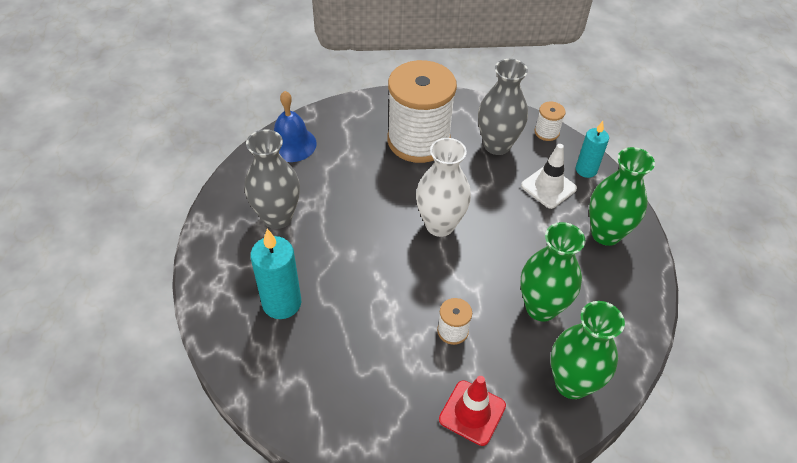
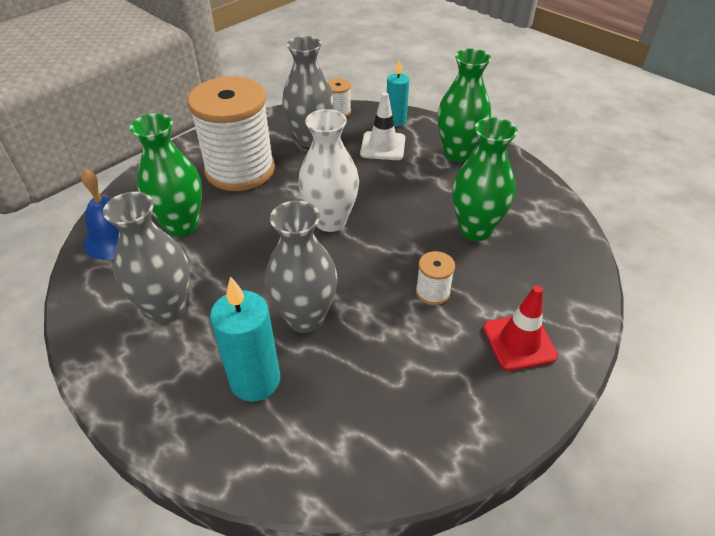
camera: 40 degrees left, 5 degrees down
green vase [551,301,625,399] -> green vase moved to [130,113,202,237]
none -> grey vase [265,201,338,333]

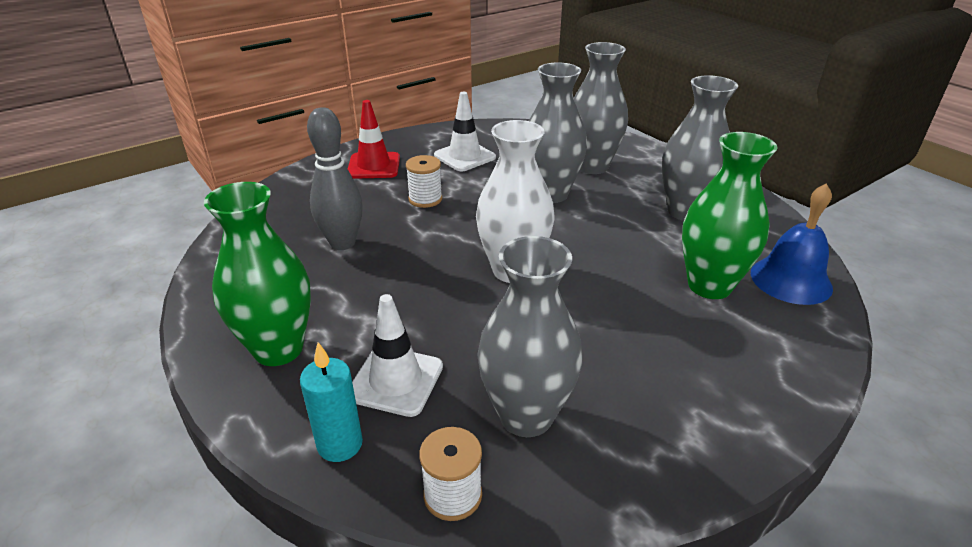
camera: 170 degrees left, 10 degrees down
white spool [188,76,275,191] -> none
turquoise candle [210,276,280,402] -> grey vase [574,42,628,174]
green vase [452,117,517,241] -> grey bowling pin [307,107,363,250]
none -> white traffic cone [434,92,496,171]

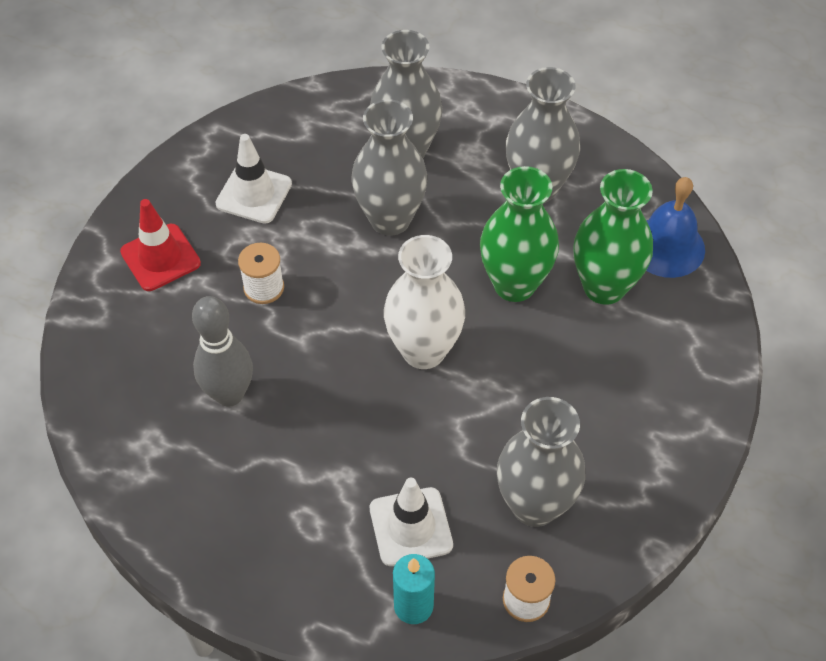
camera: 30 degrees left, 20 degrees up
green vase [204,182,311,366] -> green vase moved to [480,166,559,302]

